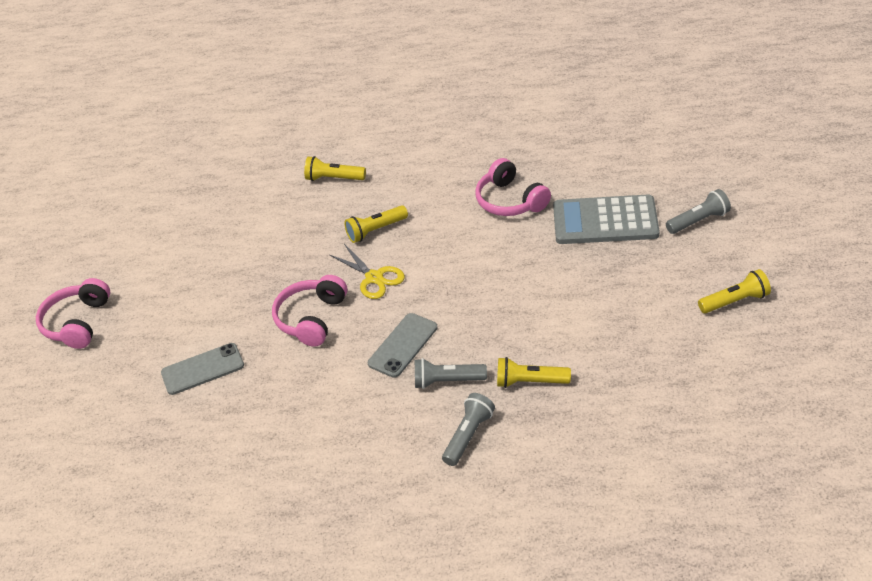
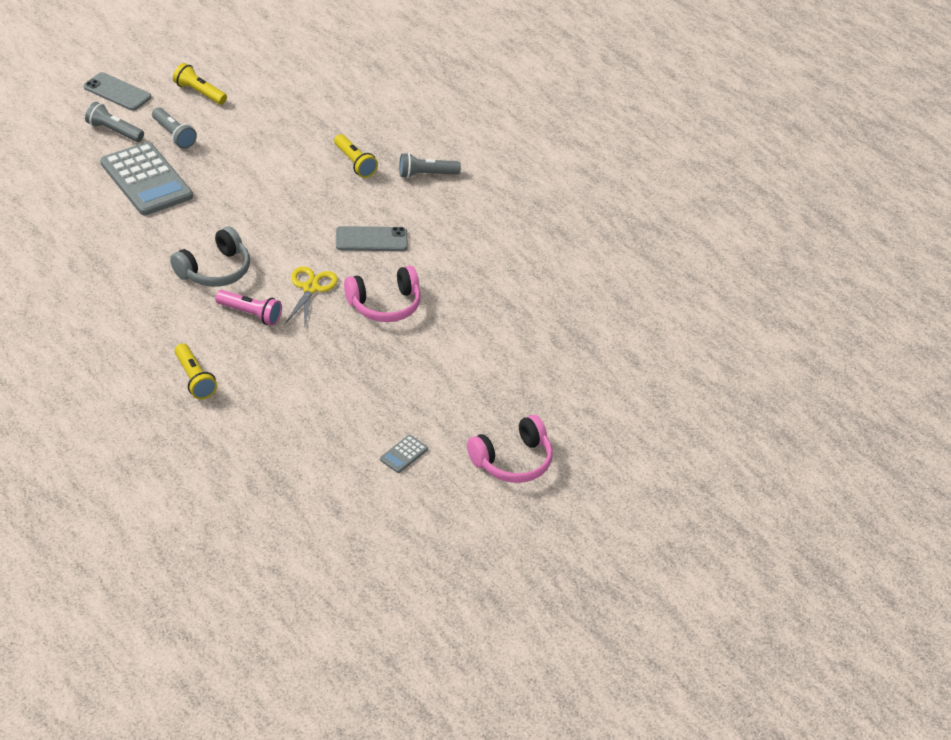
camera: 135 degrees left, 0 degrees up
grey phone [161,343,244,395] -> grey phone moved to [84,72,151,110]
yellow flashlight [344,205,408,243] -> pink flashlight [215,290,282,326]
grey flashlight [415,358,487,389] -> grey flashlight moved to [152,107,197,149]
pink headphones [476,158,551,216] -> none
none -> grey headphones [170,227,250,287]
none -> grey calculator [380,435,428,473]

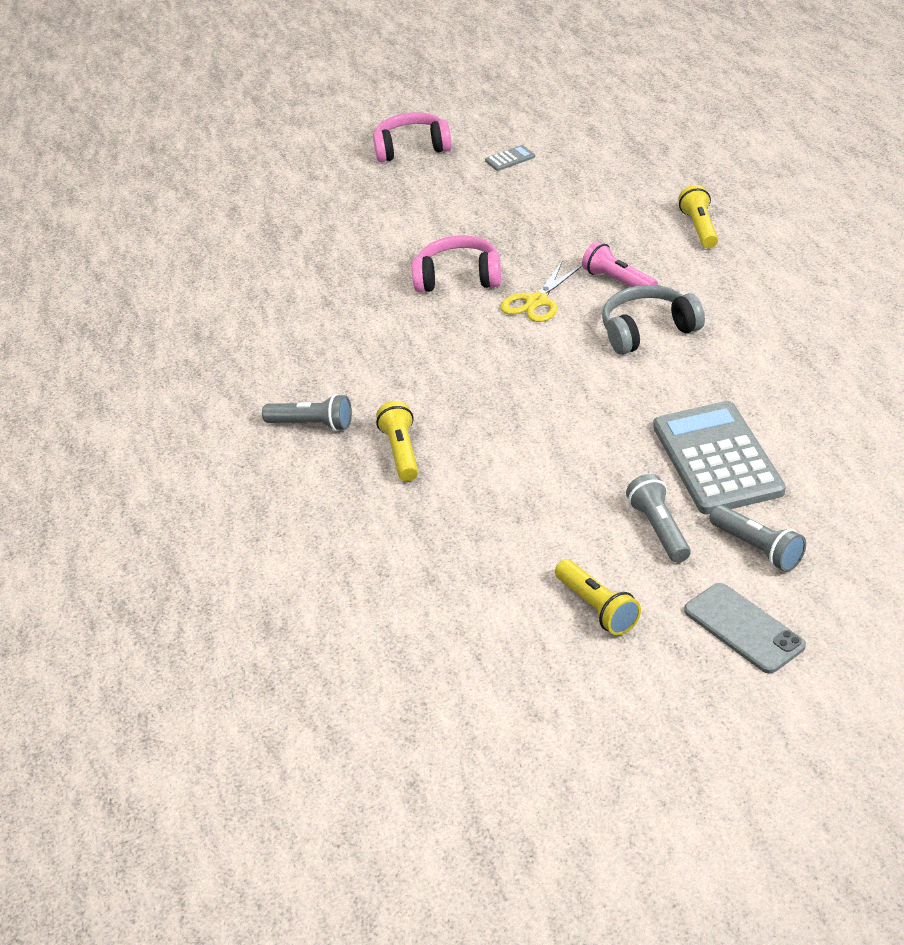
camera: 150 degrees left, 5 degrees down
grey phone [336,226,408,251] -> none

